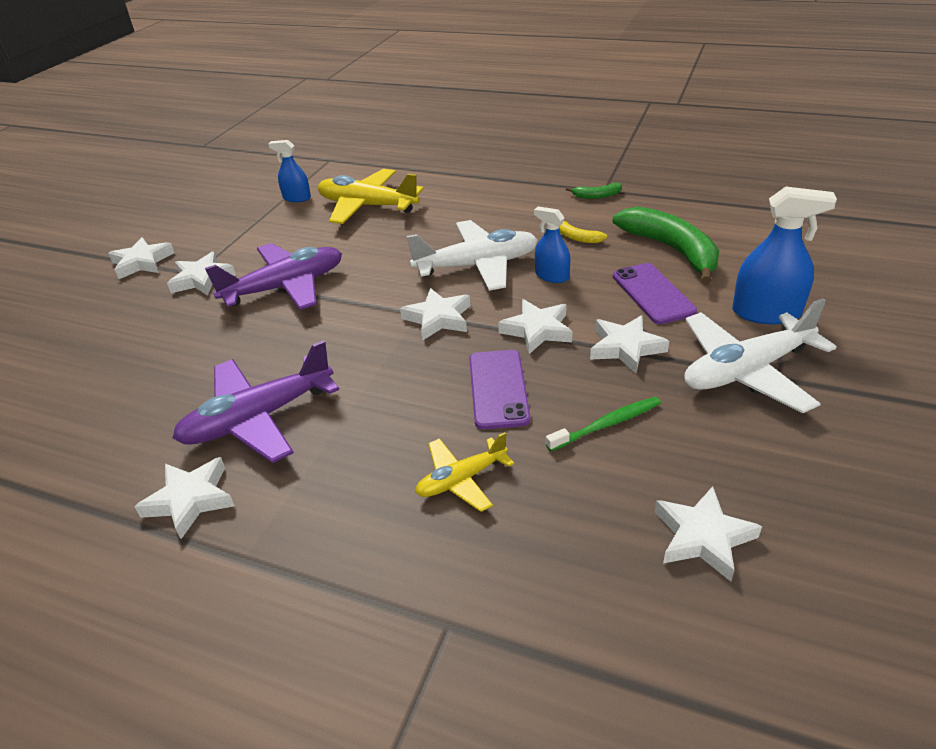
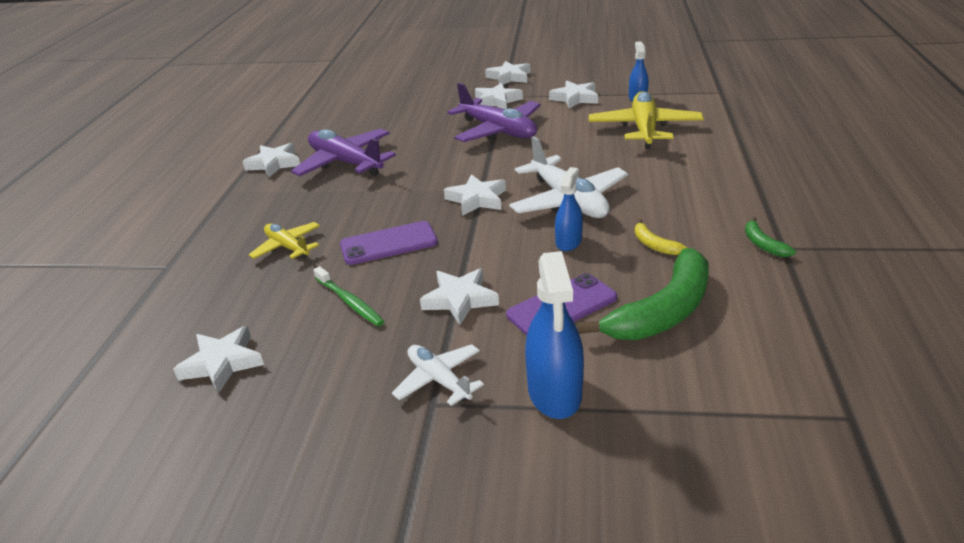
camera: 75 degrees right, 5 degrees down
white star [498,299,573,354] -> white star moved to [549,81,598,109]
yellow banana [559,221,607,243] -> yellow banana turned 60 degrees counterclockwise [635,219,687,255]
white plane [684,298,837,413] -> white plane [392,344,484,406], size x0.56

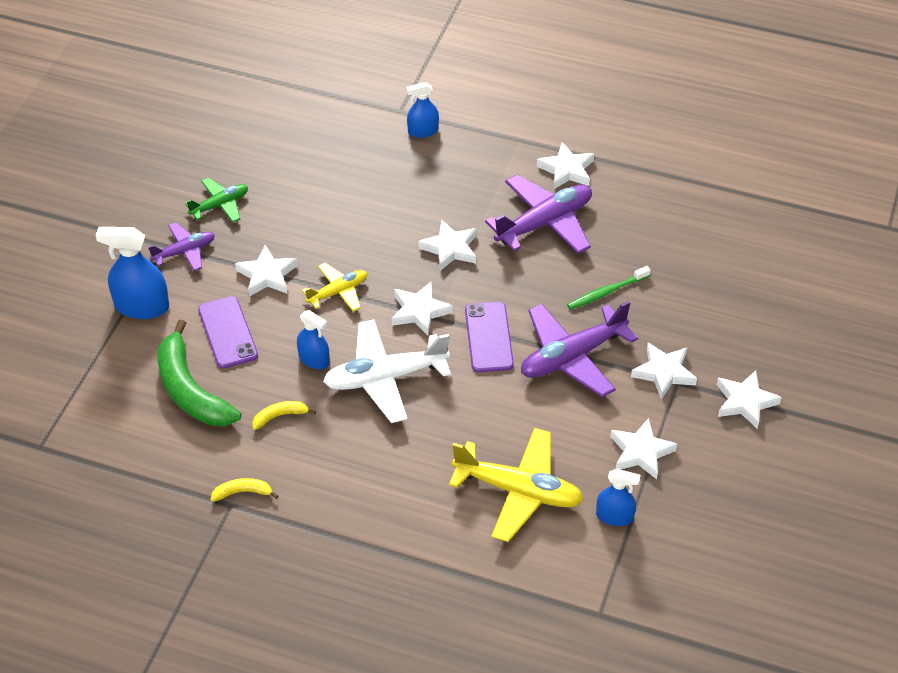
camera: 100 degrees right, 15 degrees up
white star [173,326,264,394] -> white star moved to [419,220,477,271]
yellow plane [249,222,320,259] -> yellow plane moved to [302,263,367,312]
green toothbrush [313,266,385,326] -> green toothbrush moved to [567,266,651,310]
purple phone [340,221,438,265] -> purple phone moved to [465,302,514,372]
white plane [392,344,484,406] -> purple plane [148,223,215,271]
green banana [745,217,796,257] -> yellow banana [210,478,278,502]
none -> green plane [185,178,248,222]
none -> blue spray bottle [406,82,439,138]

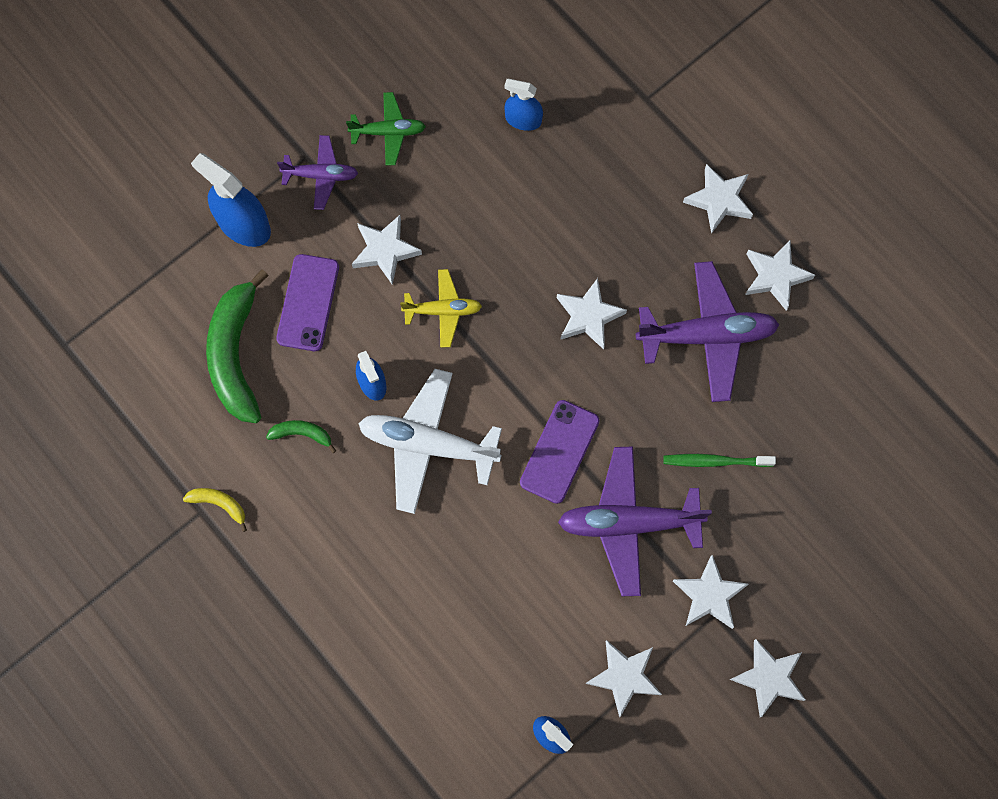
camera: 30 degrees right, 25 degrees up
yellow banana [252,401,316,430] -> green banana [266,420,336,453]
white star [392,282,453,336] -> white star moved to [683,164,753,234]
blue spray bottle [406,82,439,138] -> blue spray bottle moved to [504,79,543,131]
yellow plane [449,428,584,542] -> none

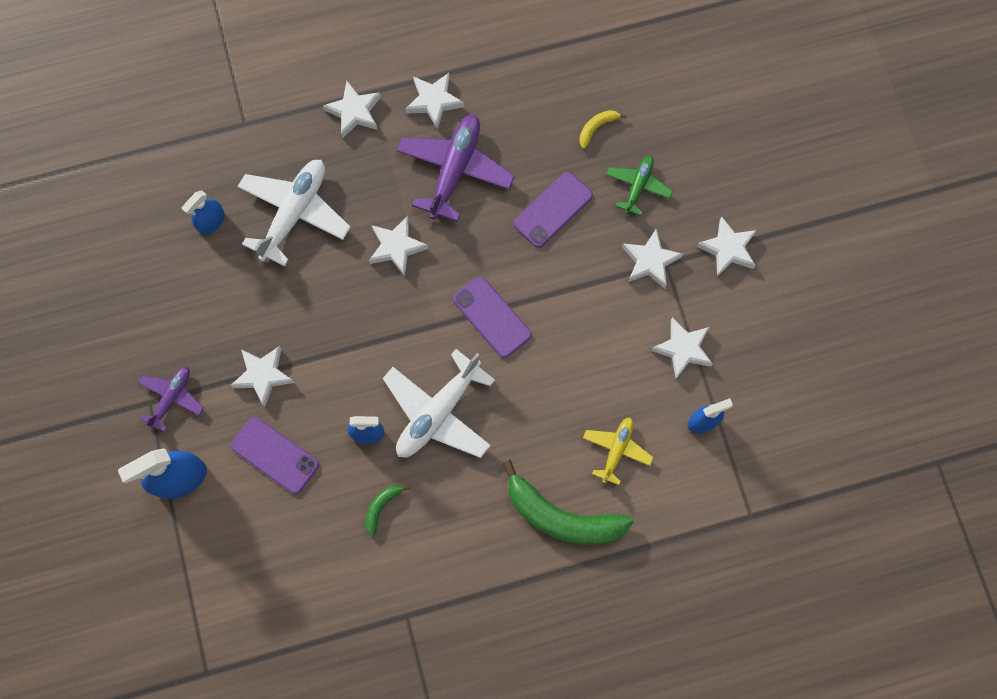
camera: 65 degrees left, 0 degrees up
yellow banana [183,488,247,532] -> yellow banana moved to [579,110,627,149]
green banana [206,269,269,423] -> green banana moved to [502,460,633,544]
green plane [346,92,426,166] -> green plane moved to [606,156,673,216]
yellow plane [400,269,482,348] -> yellow plane moved to [583,417,654,485]
purple plane [558,447,712,596] -> none
green toothbrush [663,454,776,467] -> purple phone [513,172,593,248]
none -> white plane [237,160,351,266]

